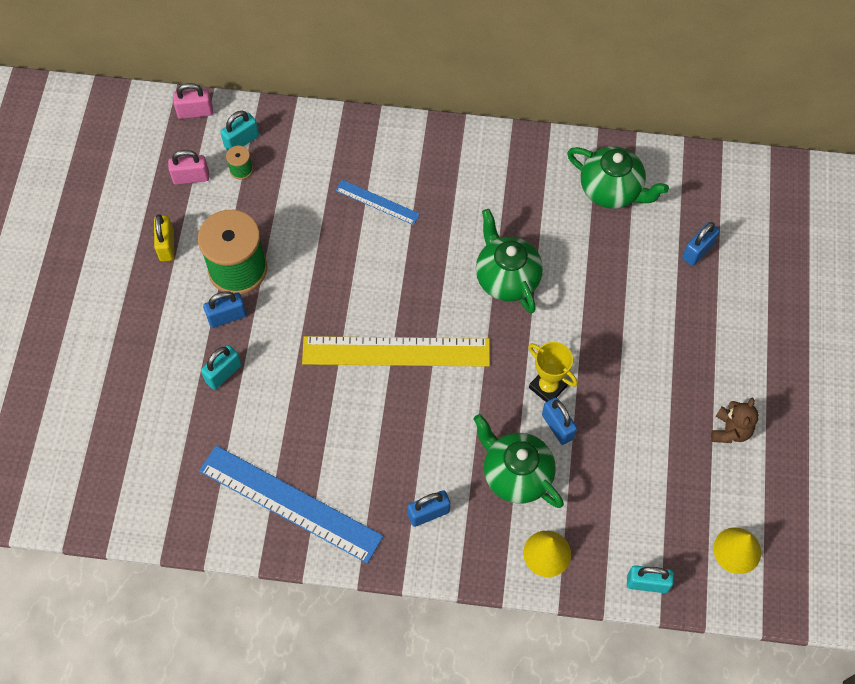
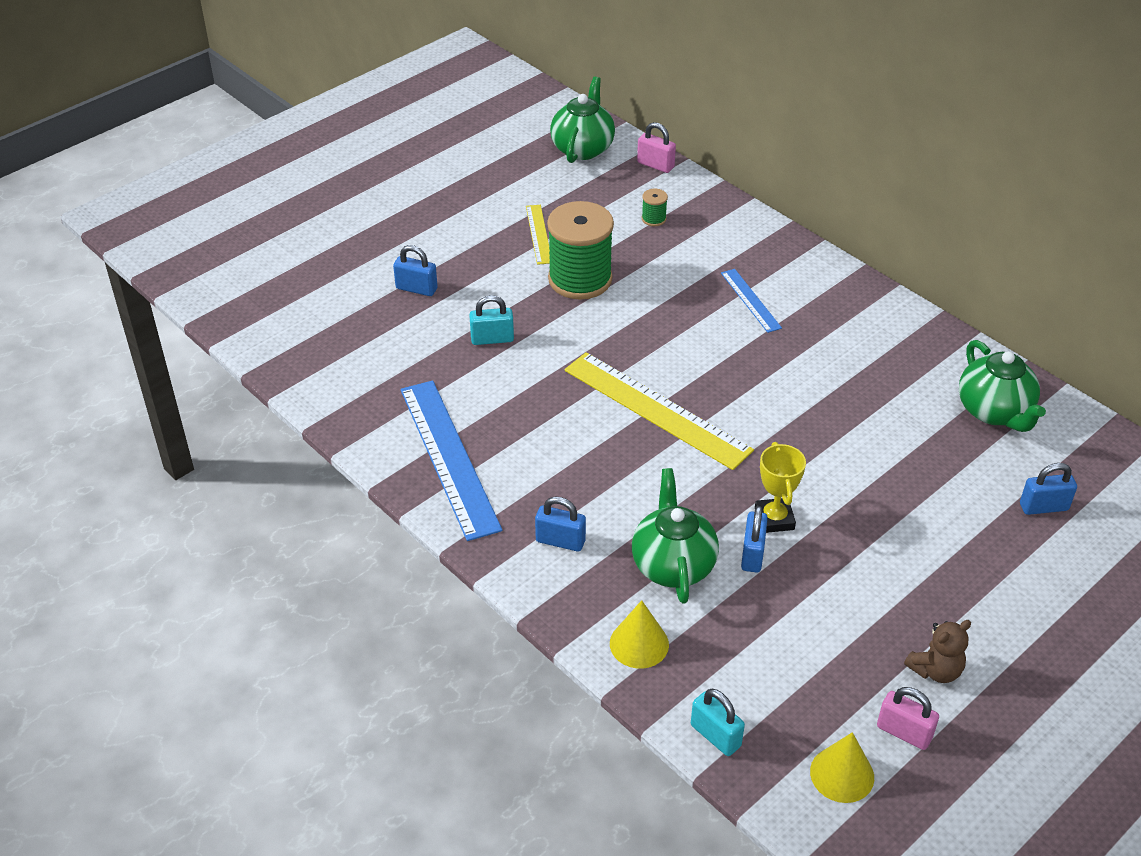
camera: 40 degrees right, 20 degrees down
yellow padlock [154,214,174,262] -> yellow ruler [526,205,550,265]
pink padlock [168,150,209,185] -> pink padlock moved to [877,687,939,750]
blue padlock [203,291,247,328] -> blue padlock moved to [393,245,438,296]
turquoise padlock [220,111,259,150] -> none
green teapot [476,209,543,313] -> green teapot moved to [550,77,615,163]

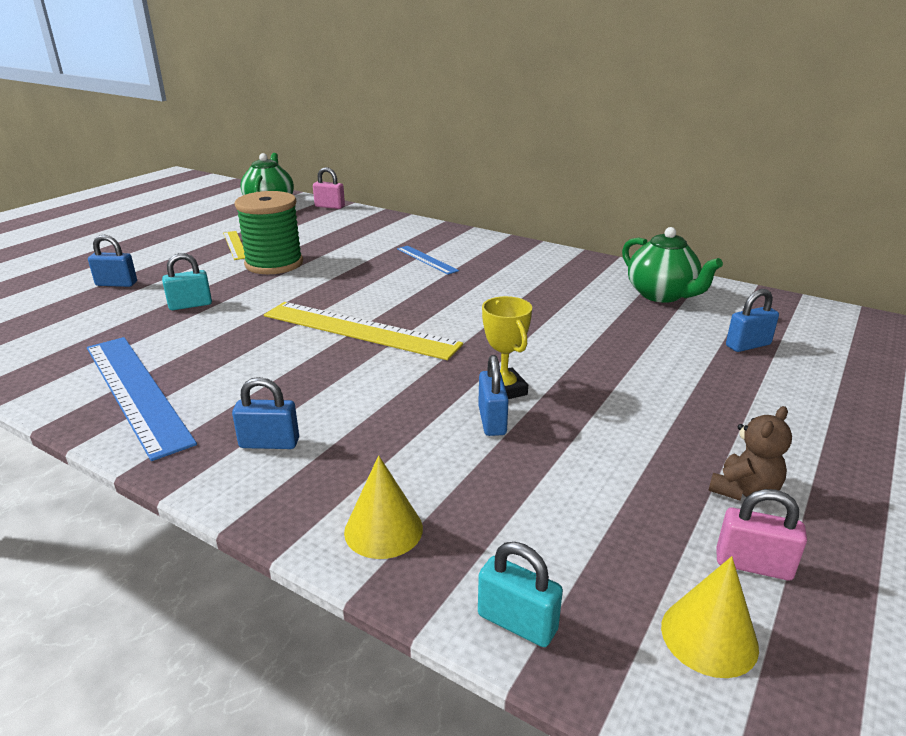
camera: 15 degrees left, 15 degrees down
green teapot [632,468,719,604] -> none
green spool [642,189,668,226] -> none

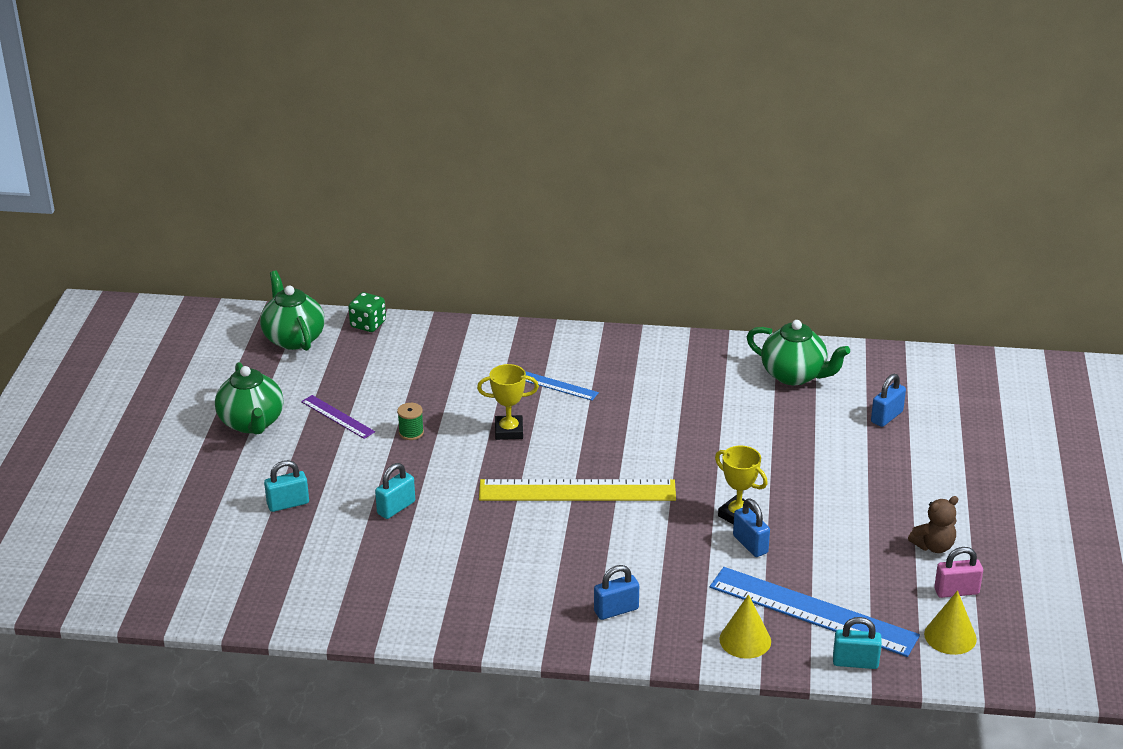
camera: 25 degrees left, 5 degrees up
blue ruler [87,337,197,461] -> blue ruler moved to [710,567,920,657]
blue padlock [88,235,137,287] -> turquoise padlock [264,460,309,512]
yellow ruler [223,231,245,260] -> purple ruler [301,395,375,439]
green spool [235,191,303,274] -> green spool [397,403,424,440], size x0.41
pink padlock [313,167,345,209] -> green dice [348,292,386,332]
brown teddy bear [708,406,792,500] -> brown teddy bear turned 45 degrees clockwise [908,496,958,553]
none -> green teapot [215,362,283,435]
none -> yellow trophy [477,364,539,440]

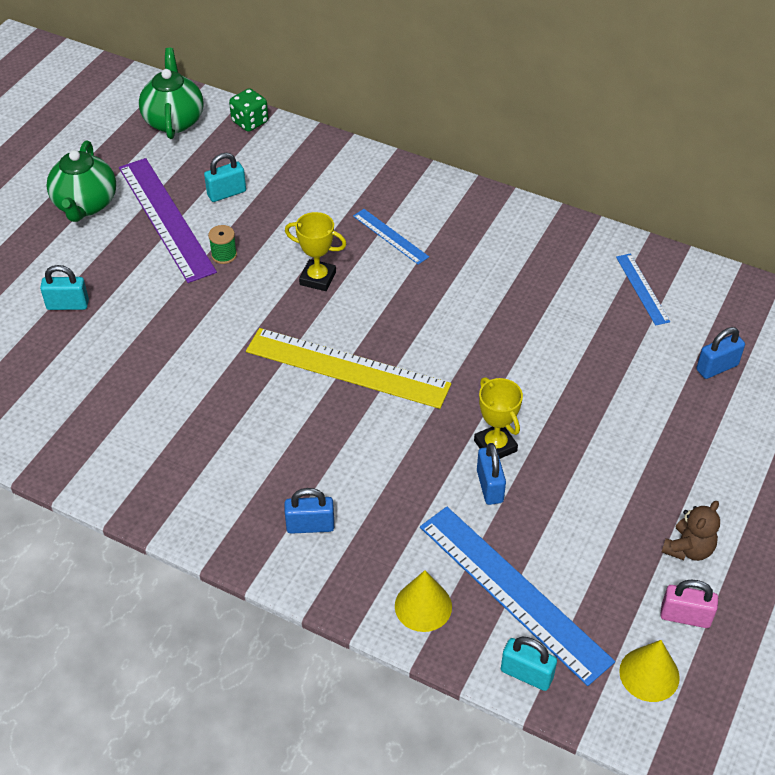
camera: 20 degrees right, 15 degrees up
purple ruler [301,395,375,439] -> purple ruler [119,158,217,283], size x2.00
turquoise padlock [375,463,415,519] -> turquoise padlock moved to [204,153,246,202]
green teapot [747,320,850,385] -> blue ruler [616,254,670,326]
brown teddy bear [908,496,958,553] -> brown teddy bear turned 45 degrees counterclockwise [662,501,720,561]

